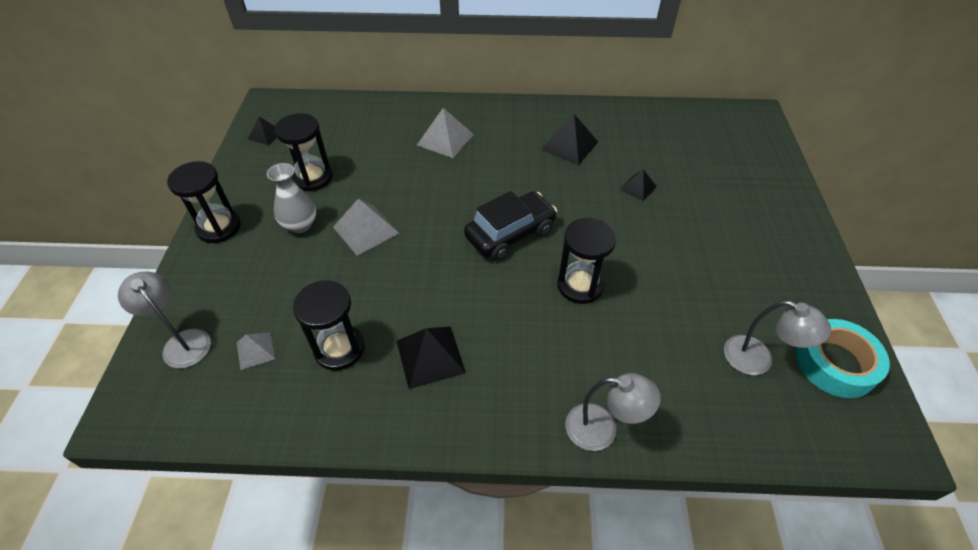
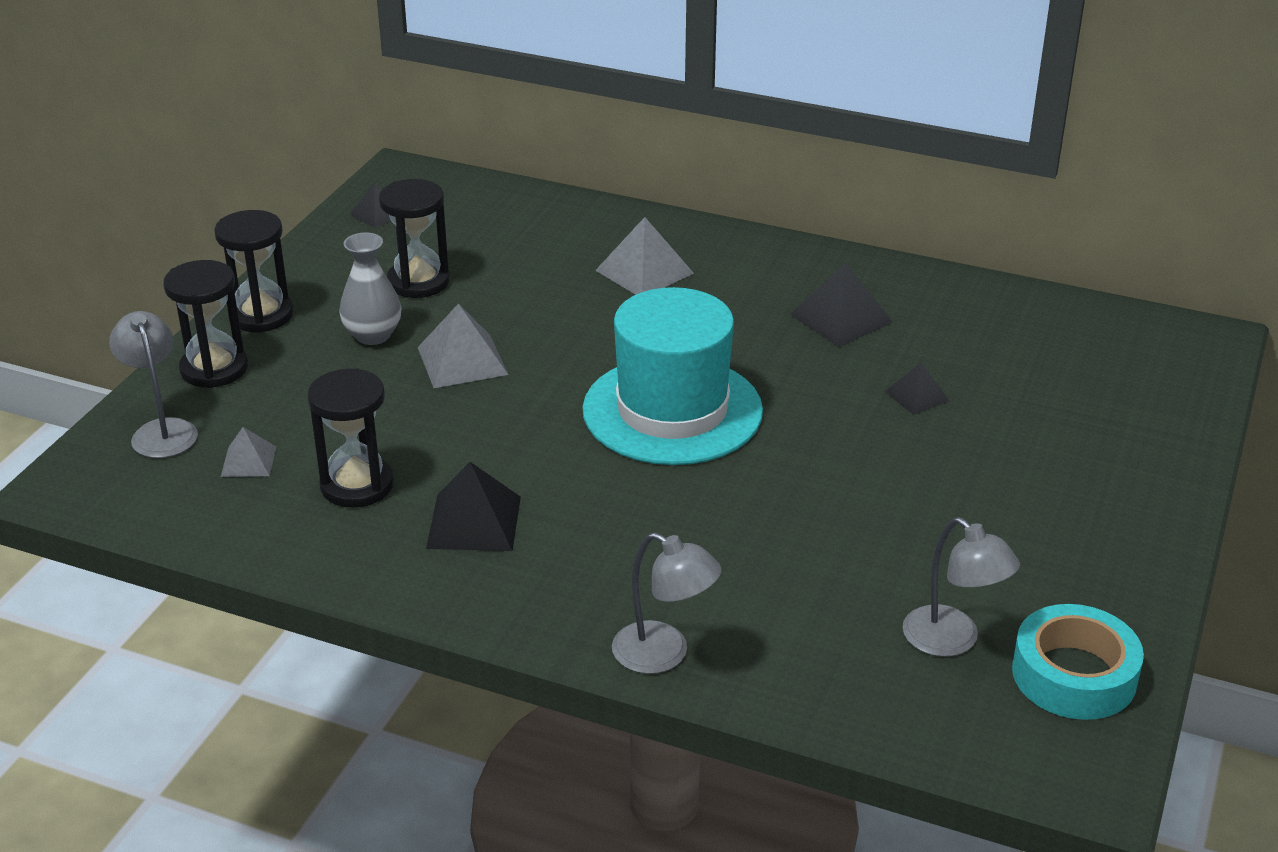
camera: 20 degrees right, 15 degrees down
black car [464,191,557,260] -> turquoise hat [582,287,763,465]
black hourglass [557,218,616,304] -> black hourglass moved to [163,260,248,388]

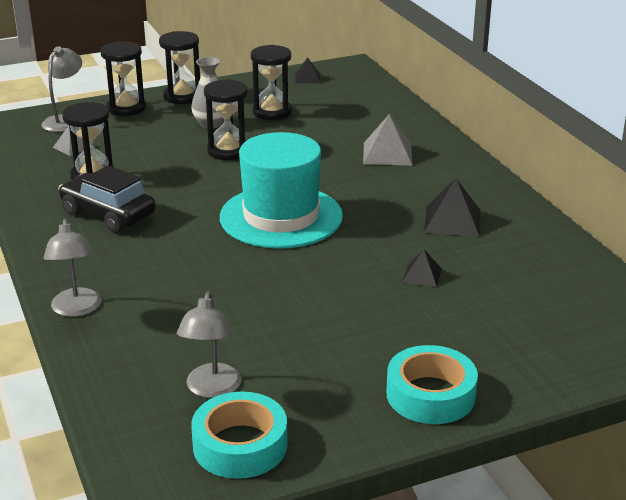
camera: 45 degrees right, 5 degrees down
grey pyramid [418,304,508,388] -> black hourglass [204,79,248,160]
black pyramid [426,462,521,551] -> black car [58,165,156,233]
none -> turquoise tape [386,345,478,424]

